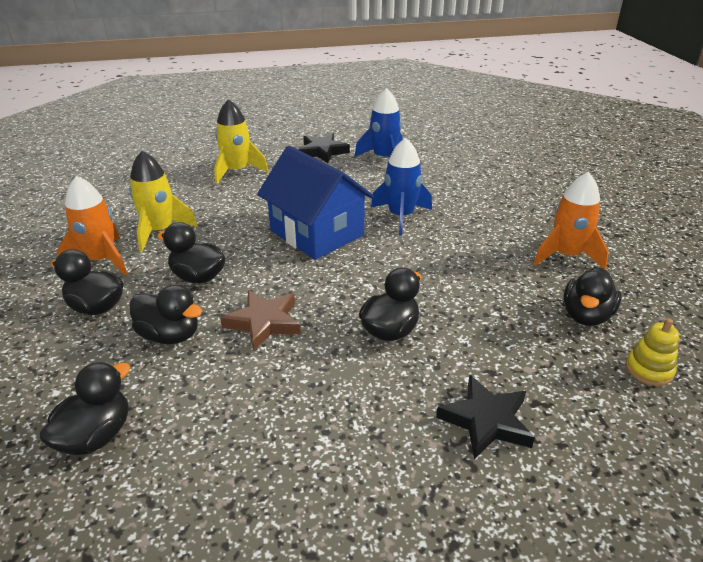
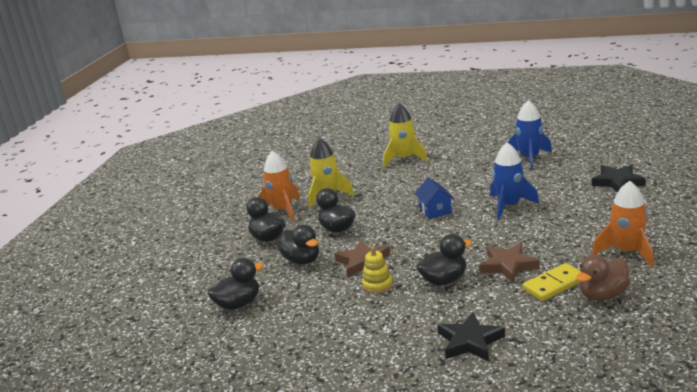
camera: 30 degrees right, 10 degrees down
blue house [257,146,374,260] -> blue house [415,177,454,219], size x0.48
black star [298,133,350,163] -> black star moved to [592,165,646,193]
black duck [564,268,622,326] -> brown duck [577,255,630,301]
yellow stacking toy [626,318,679,386] -> yellow stacking toy moved to [362,247,393,294]
none -> brown star [479,243,540,283]
none -> yellow domino [523,263,581,301]

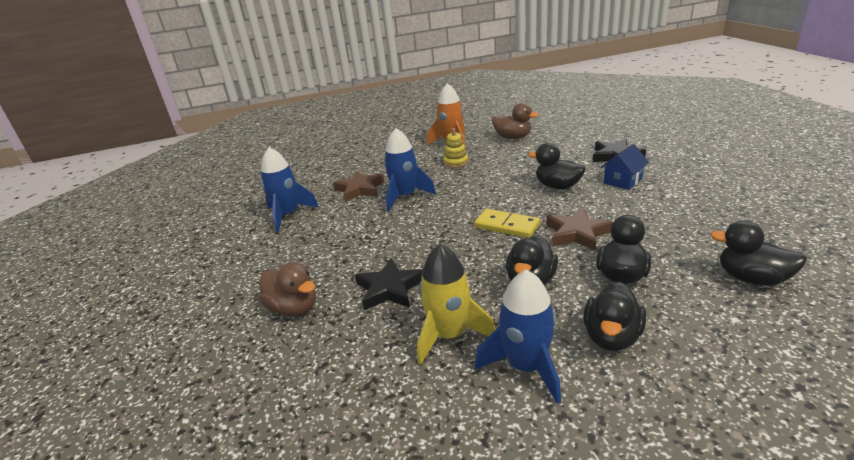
camera: 120 degrees left, 5 degrees up
orange rocket [258,151,300,221] -> blue rocket [475,270,561,404]
yellow stacking toy [362,247,393,294] -> yellow stacking toy moved to [443,128,468,168]
yellow rocket [383,103,428,167] -> brown duck [259,263,316,316]
blue house [415,177,454,219] -> blue house moved to [601,144,649,190]
brown star [479,243,540,283] -> brown star moved to [333,171,385,202]
yellow domino [523,263,581,301] -> yellow domino moved to [474,209,540,238]
black star [592,165,646,193] -> black star moved to [355,258,422,310]

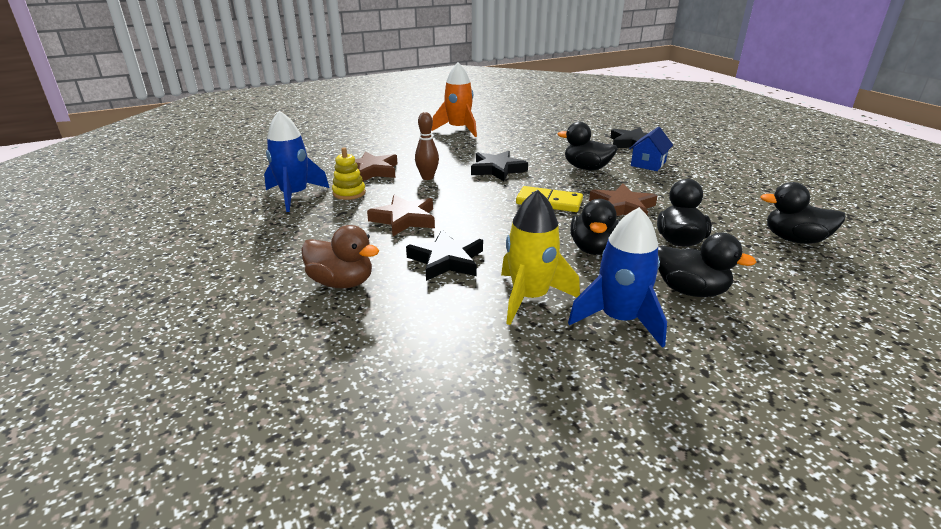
camera: 15 degrees left, 0 degrees up
blue rocket [384,128,436,211] -> brown bowling pin [415,112,439,180]
yellow stacking toy [443,128,468,168] -> yellow stacking toy moved to [332,148,366,200]
brown duck [492,103,539,139] -> none
black duck [583,282,646,351] -> black duck turned 75 degrees counterclockwise [658,233,756,297]
none -> brown star [367,195,435,236]
none -> black star [471,151,528,181]

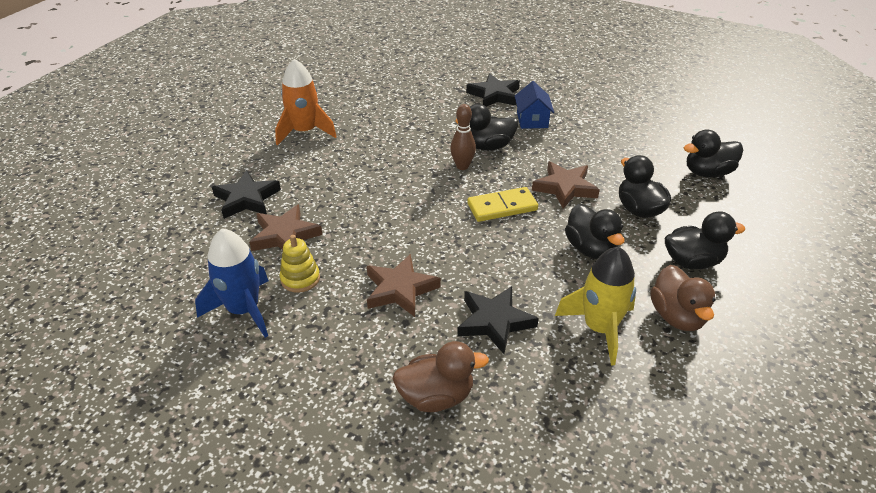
camera: 35 degrees left, 10 degrees up
brown bowling pin [415,112,439,180] -> brown bowling pin moved to [450,104,476,170]
black star [471,151,528,181] -> black star moved to [212,170,281,219]
blue rocket [568,207,667,348] -> brown duck [650,265,716,331]

